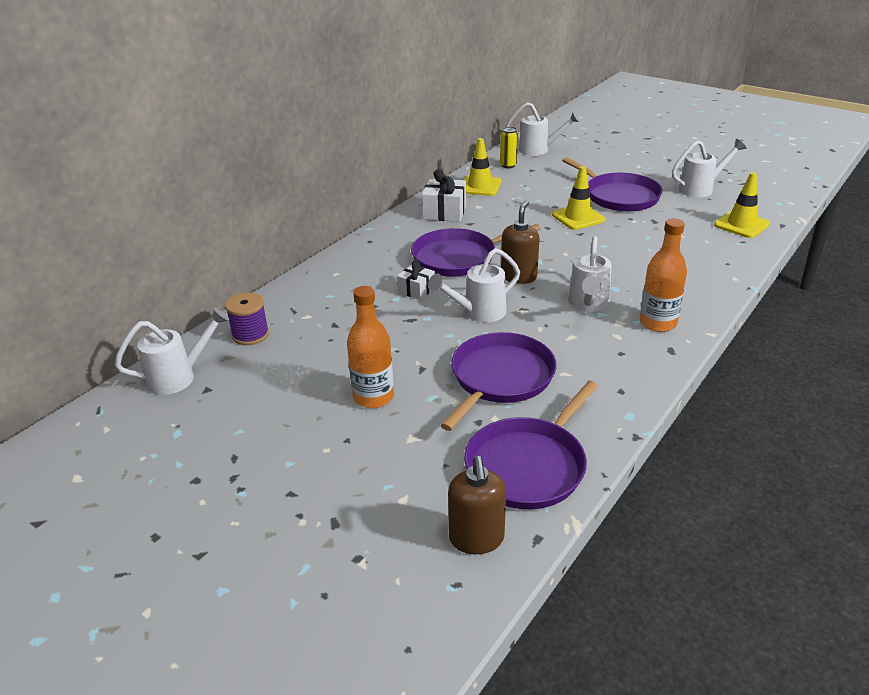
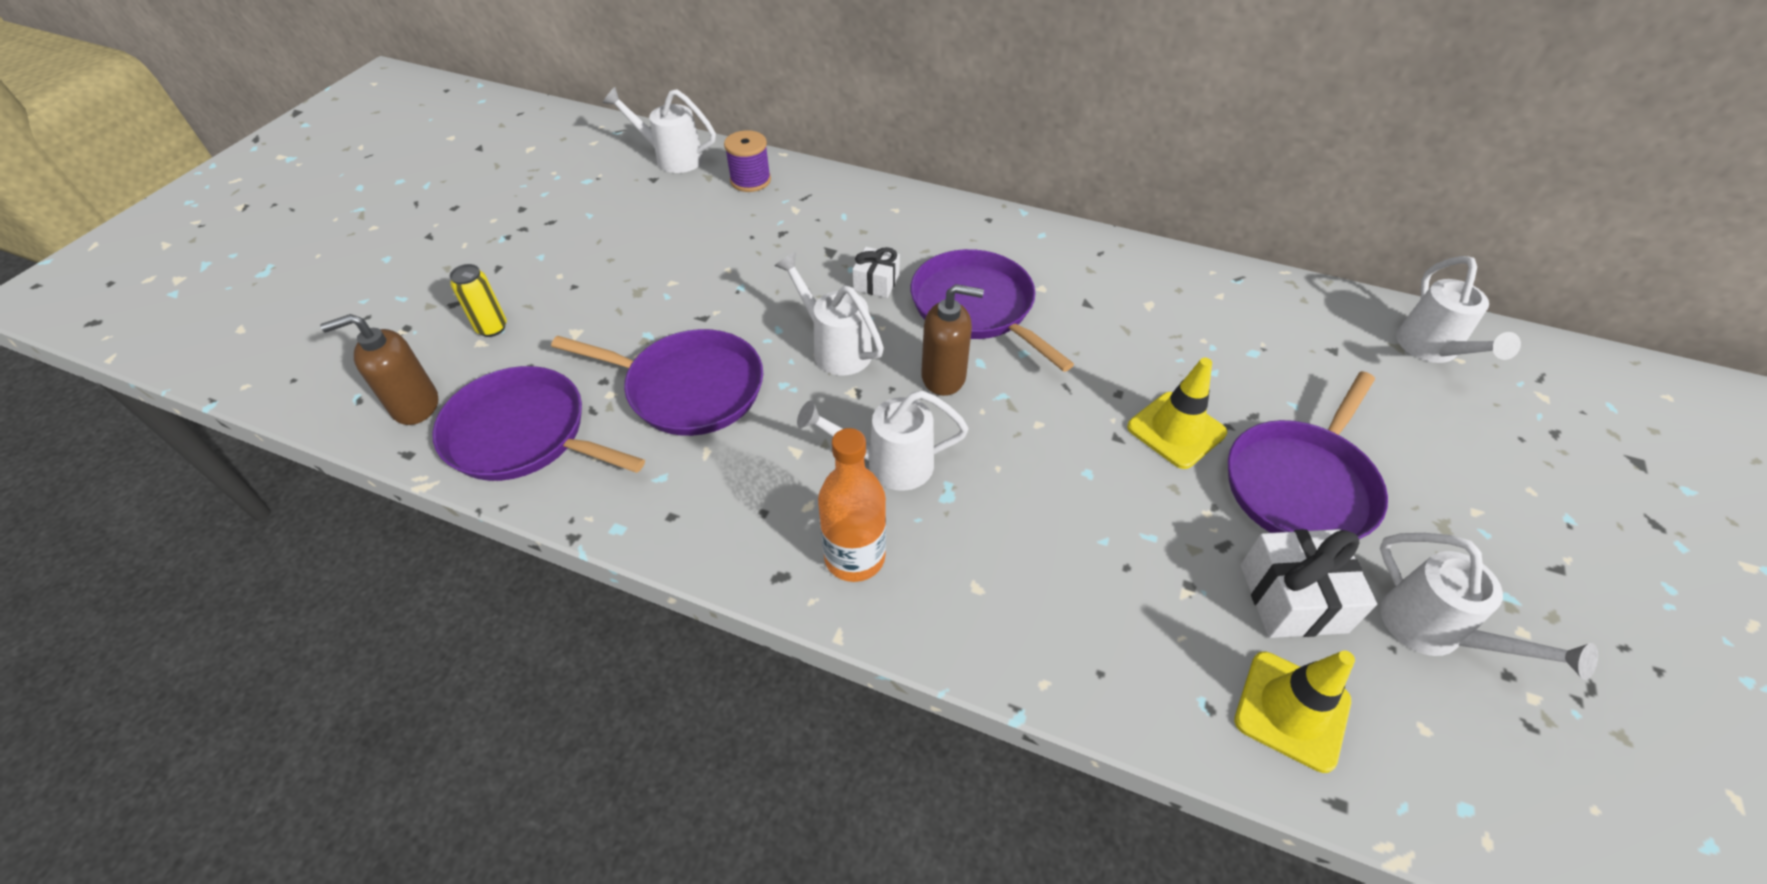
camera: 75 degrees right, 15 degrees up
white watering can [115,308,230,395] -> white watering can turned 150 degrees clockwise [603,87,716,173]
orange bottle [347,286,394,408] -> none
white gift [422,169,466,222] -> white gift moved to [1241,529,1377,638]
yellow traffic cone [464,138,501,196] -> none
yellow can [500,127,518,168] -> yellow can moved to [449,264,507,337]

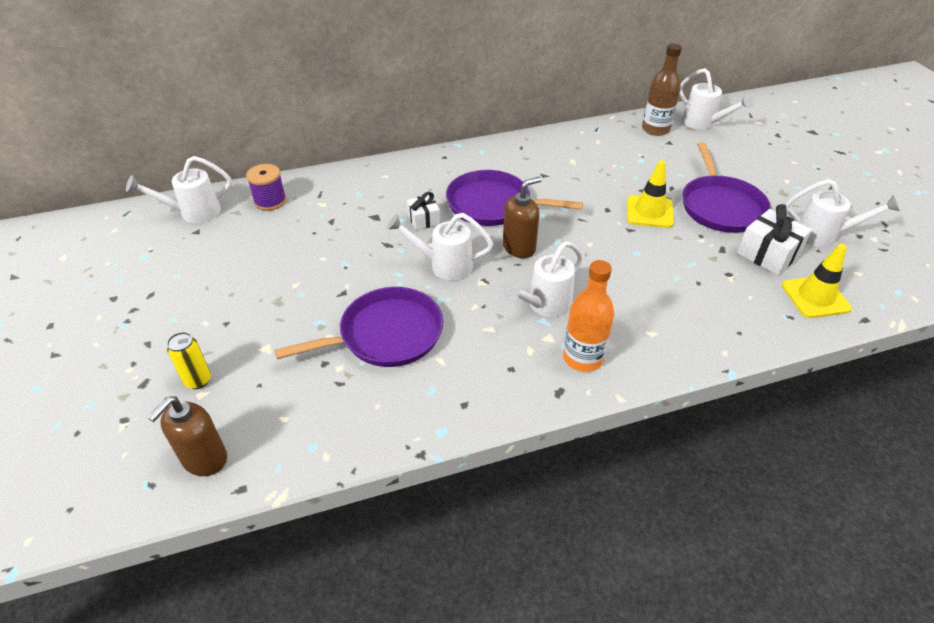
camera: 40 degrees left, 5 degrees down
purple pan [432,366,645,481] -> none
none -> brown bottle [642,43,682,136]

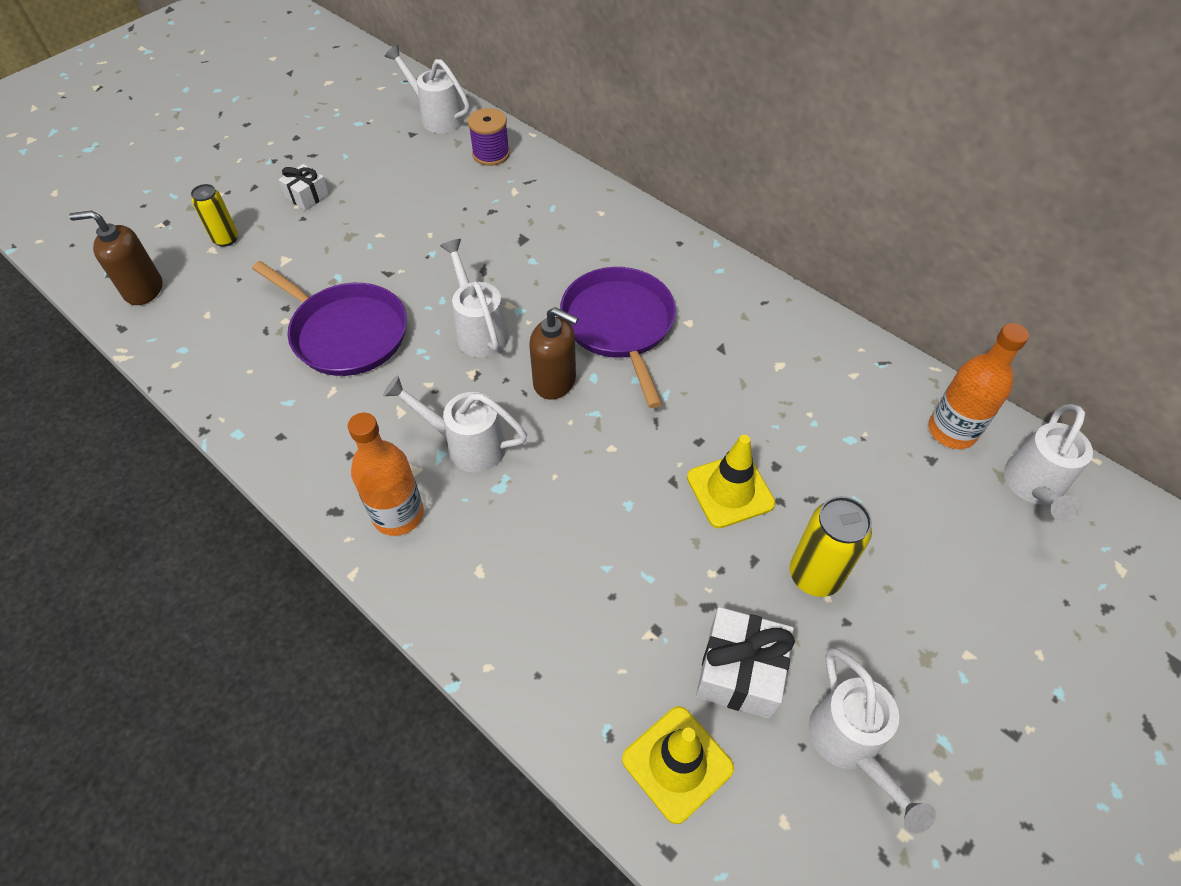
camera: 60 degrees right, 10 degrees up
white gift [407,192,440,230] -> white gift moved to [279,164,329,211]
brown bottle [642,43,682,136] -> orange bottle [928,323,1029,449]
purple pan [682,142,771,233] -> yellow can [790,496,872,597]

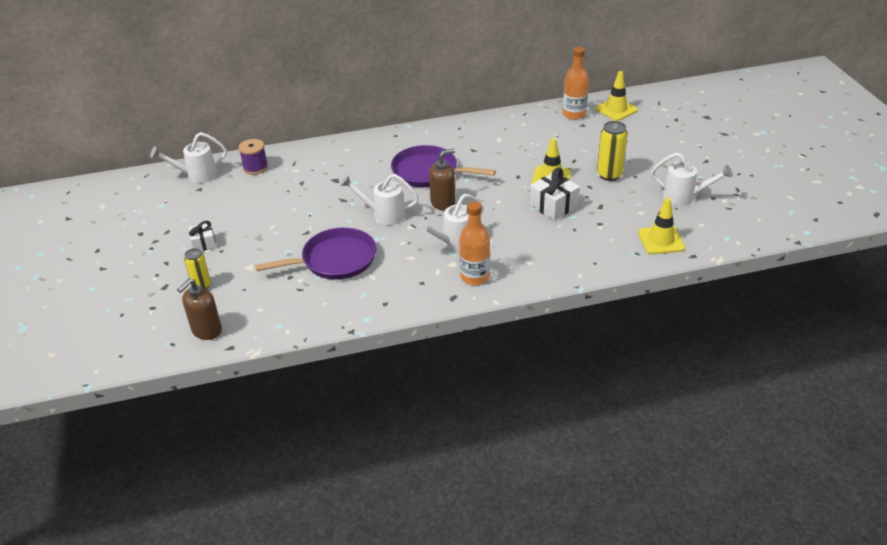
camera: 55 degrees left, 15 degrees down
white gift [696,607,795,719] -> white gift moved to [530,168,580,221]
white watering can [1004,404,1093,522] -> yellow traffic cone [595,71,638,121]

